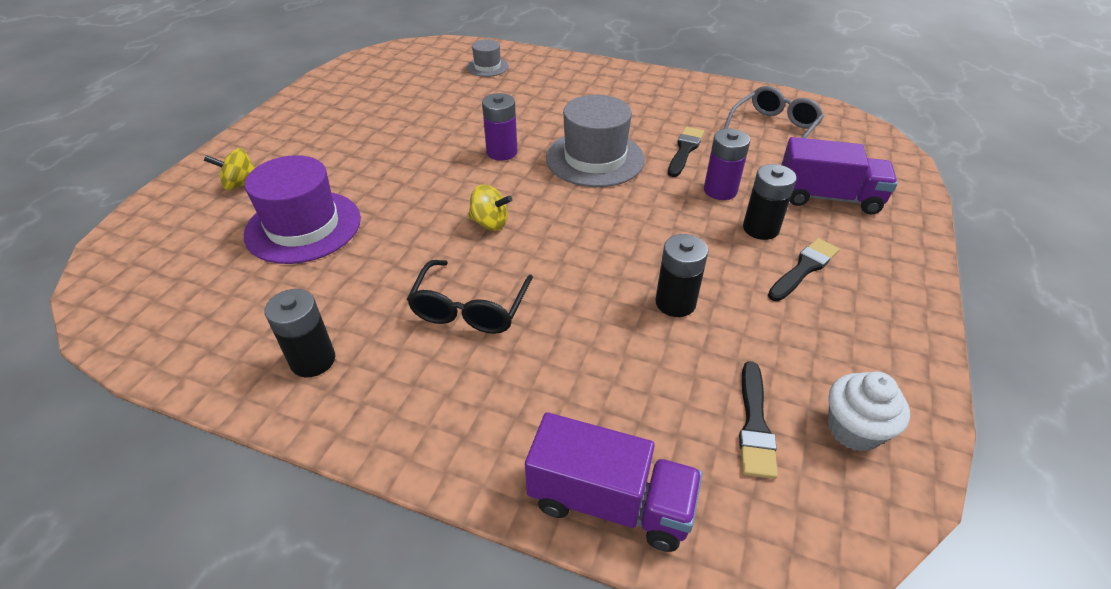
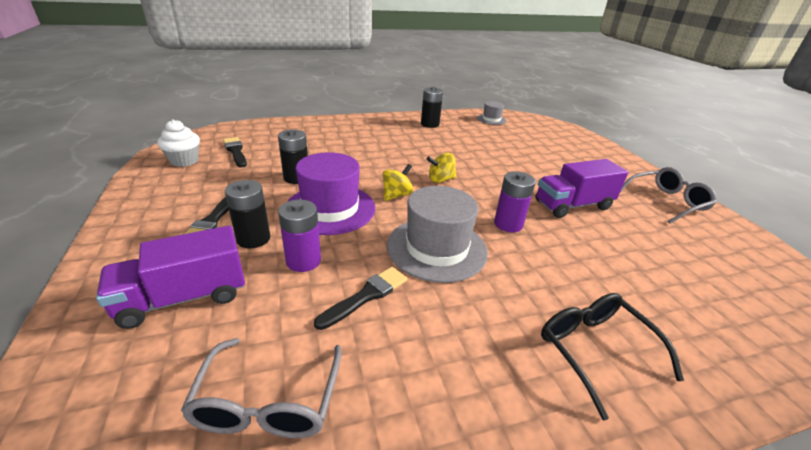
camera: 140 degrees right, 10 degrees down
yellow spinning top [204,148,255,190] -> yellow spinning top moved to [383,164,413,201]
purple hat [244,155,361,264] -> purple hat moved to [287,152,375,235]
black glasses [407,260,533,334] -> black glasses moved to [541,293,684,420]
grey hat [466,39,509,77] -> grey hat moved to [477,101,506,125]
purple truck [525,412,702,552] -> purple truck moved to [535,159,628,218]
black brush [668,127,704,177] -> black brush turned 120 degrees counterclockwise [314,267,407,330]
none -> grey glasses [620,167,717,224]

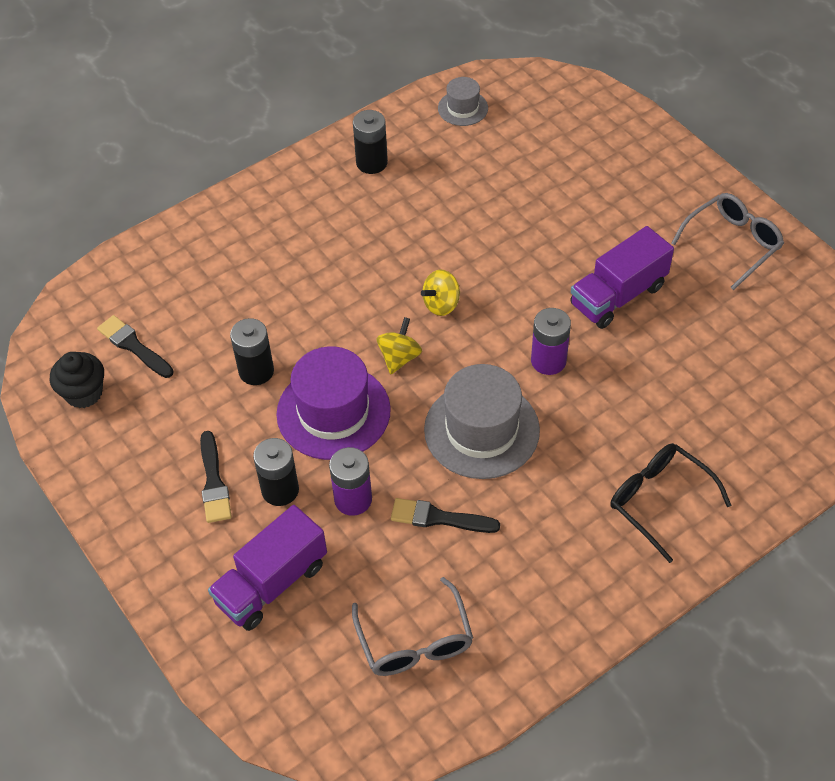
camera: 15 degrees left, 20 degrees up
white cupcake [157,119,200,167] -> black cupcake [50,352,104,408]
black brush [314,267,407,330] -> black brush turned 105 degrees counterclockwise [391,498,500,533]

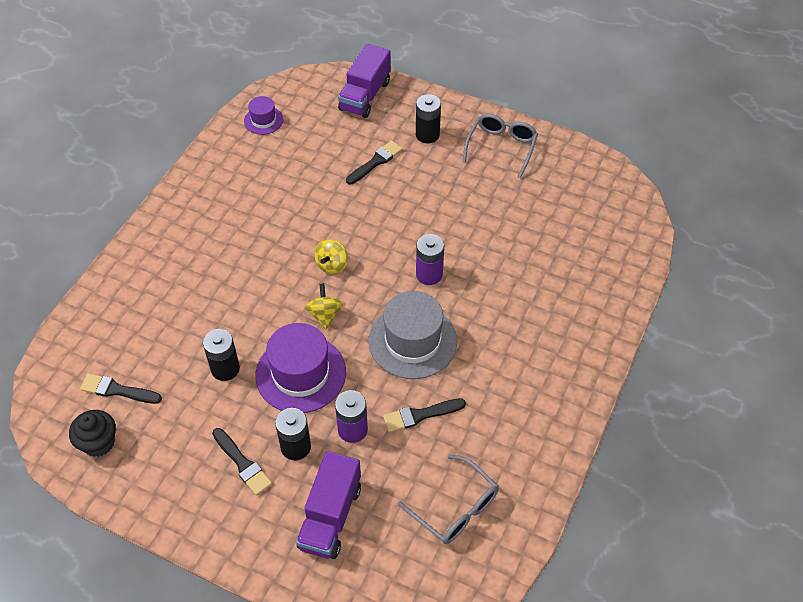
camera: 30 degrees left, 0 degrees up
black battery [353,110,388,174] -> black battery moved to [416,94,441,143]
grey hat [438,77,488,126] -> purple hat [244,96,283,135]
purple truck [570,226,674,329] -> purple truck moved to [338,43,391,118]
black glasses [610,443,732,563] -> none
none -> black brush [346,140,403,185]

